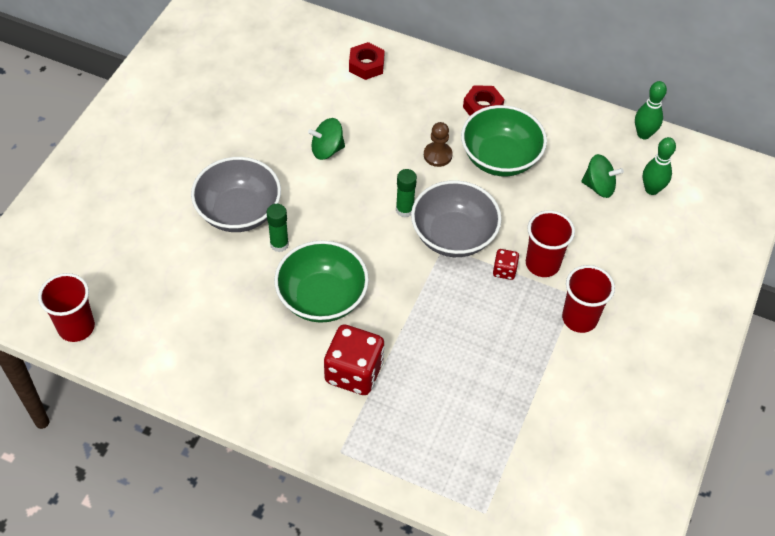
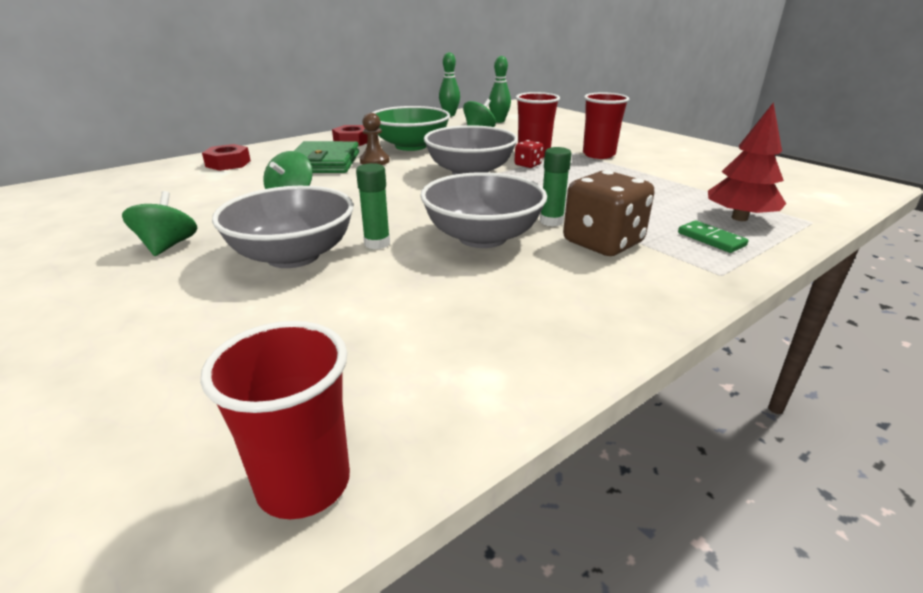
camera: 60 degrees left, 25 degrees down
green bowl [274,240,369,323] -> grey bowl [420,172,547,248]
red dice [324,324,384,395] -> brown dice [563,170,655,256]
green glue stick [396,169,417,217] -> green glue stick moved to [540,147,572,226]
none -> green spinning top [122,191,198,256]
none -> green wallet [294,141,359,173]
none -> green domino [678,220,748,253]
none -> red tree [708,102,786,221]

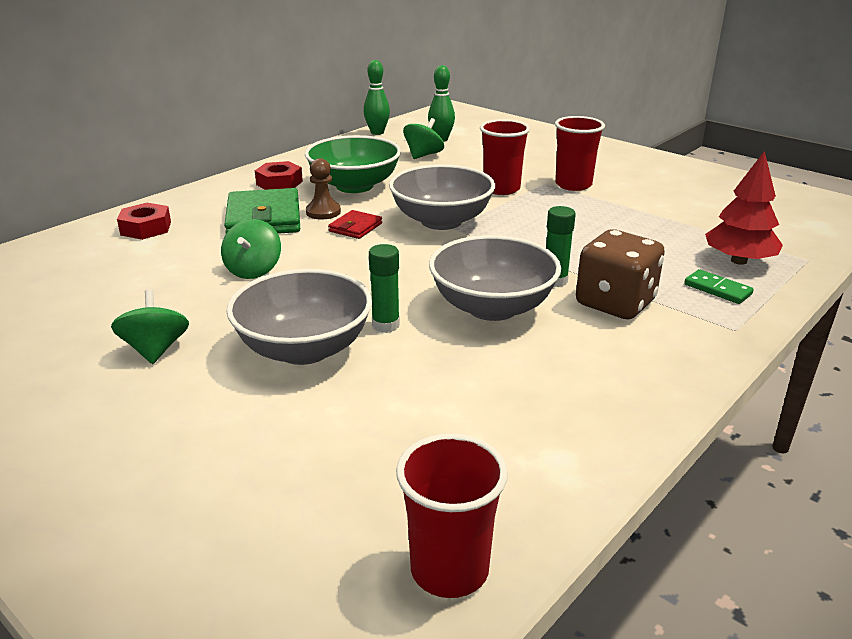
camera: 10 degrees left, 0 degrees up
red dice [514,140,543,168] -> none
none -> red wallet [328,210,382,239]

